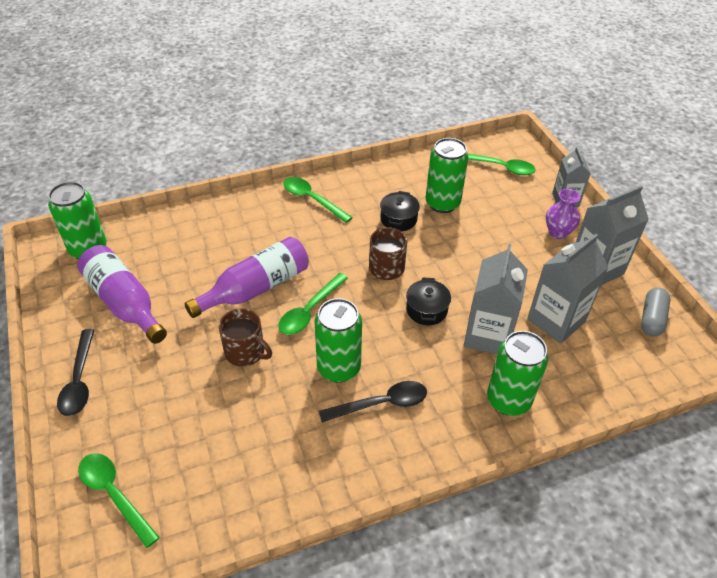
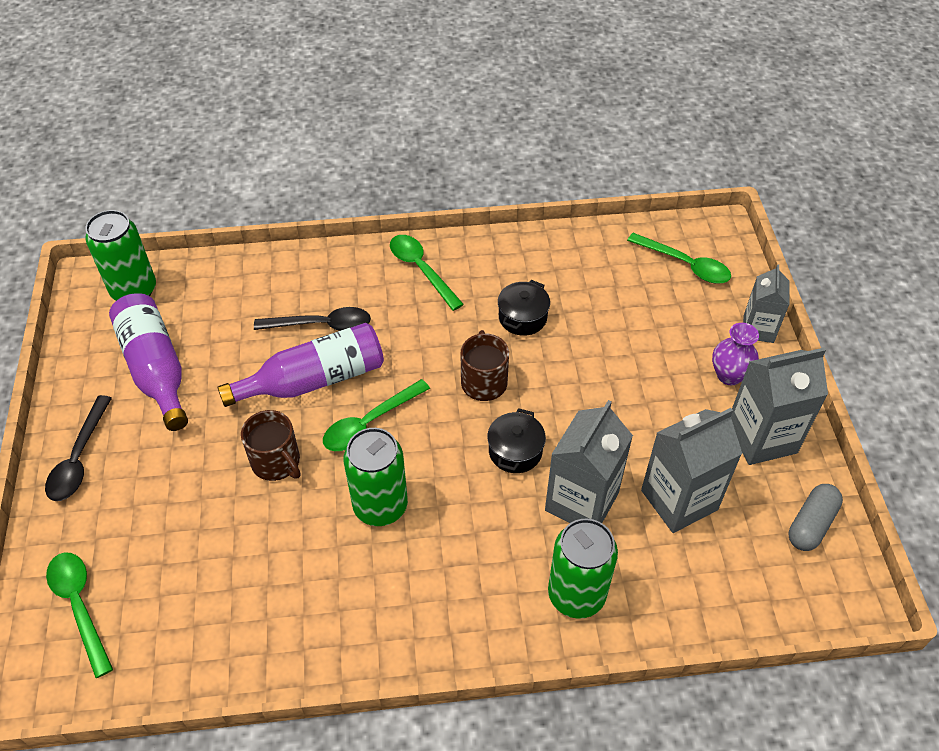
camera: 15 degrees right, 5 degrees up
black spoon [319,381,427,422] -> black spoon moved to [254,307,371,331]
green can [426,138,468,213] -> none

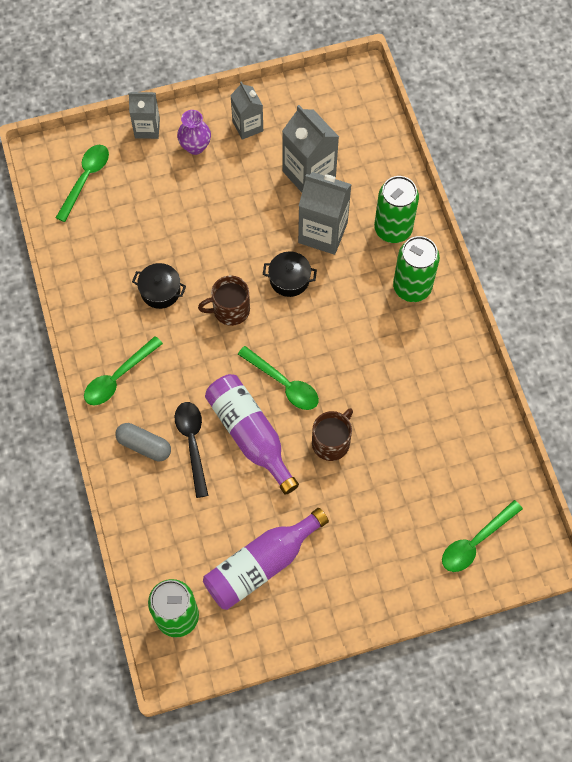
camera: 100 degrees left, 15 degrees up
black spoon [45,395,112,501] -> none
green can [343,428,408,526] -> green can moved to [393,236,440,302]
grey carton [731,347,828,465] -> grey carton [230,81,263,140], size x0.63
grey capsule [788,484,843,551] -> grey capsule moved to [115,423,171,461]

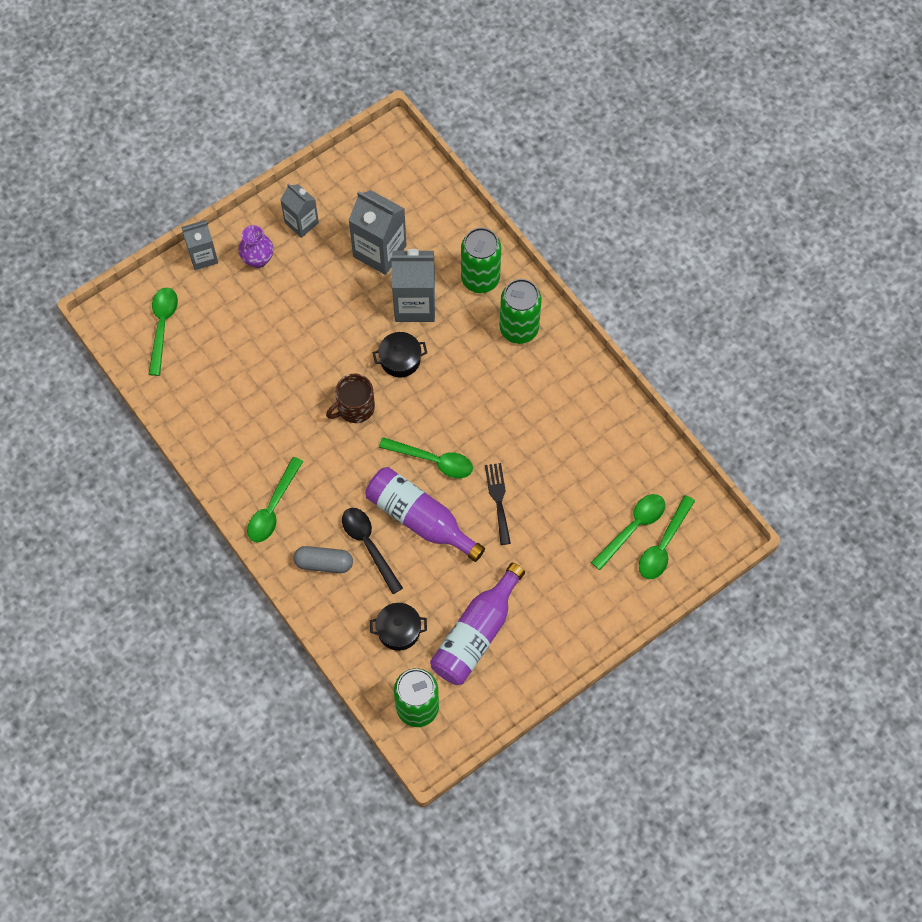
camera: 20 degrees left, 0 degrees up
black pot [132,263,186,309] -> black pot moved to [370,603,427,651]
brown mug [312,408,353,461] -> black fork [485,463,511,545]
none -> green spoon [591,494,665,570]

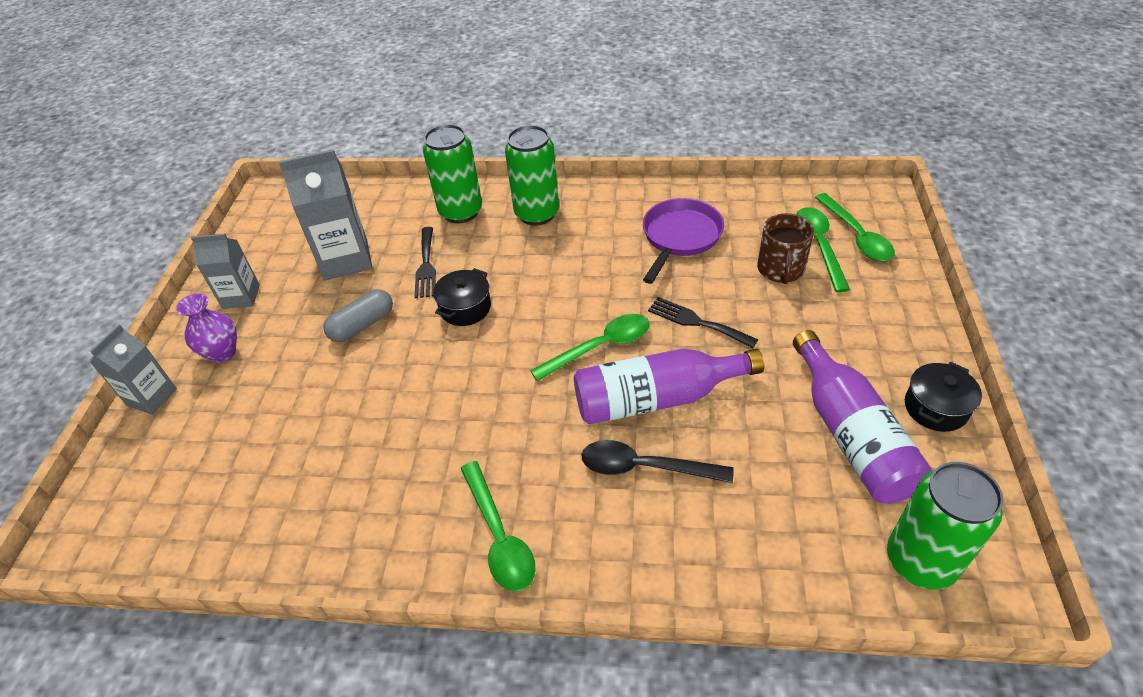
camera: 45 degrees left, 20 degrees down
green spoon [148,287,178,376] -> none
grey capsule [294,546,353,573] -> grey capsule moved to [323,289,393,342]
brown mug [326,374,375,423] -> brown mug moved to [757,213,814,284]
black pot [370,603,427,651] -> black pot moved to [905,362,982,432]
grey carton [391,249,435,322] -> black fork [414,227,436,298]
none -> purple pan [643,198,724,284]

